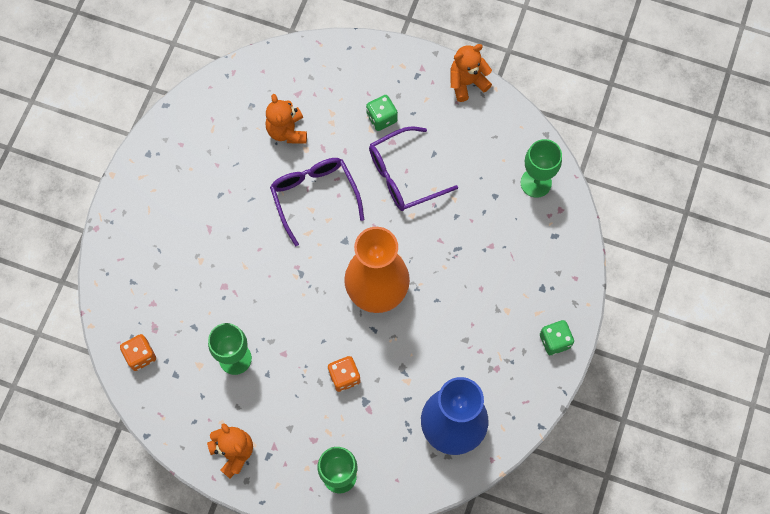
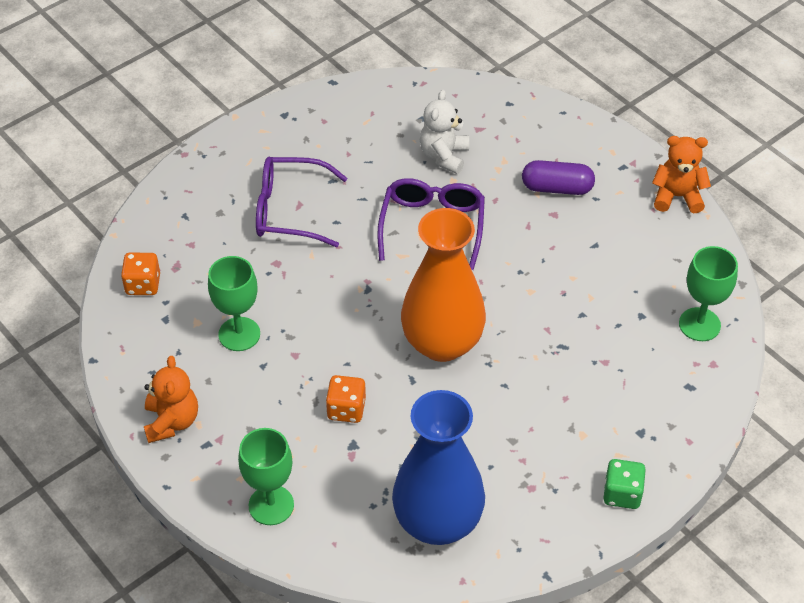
camera: 30 degrees right, 20 degrees down
orange teddy bear [266,94,307,144] -> white teddy bear [420,90,469,174]
green dice [366,95,398,131] -> purple capsule [522,160,595,195]
purple glasses [369,126,458,211] -> purple glasses moved to [256,157,347,247]

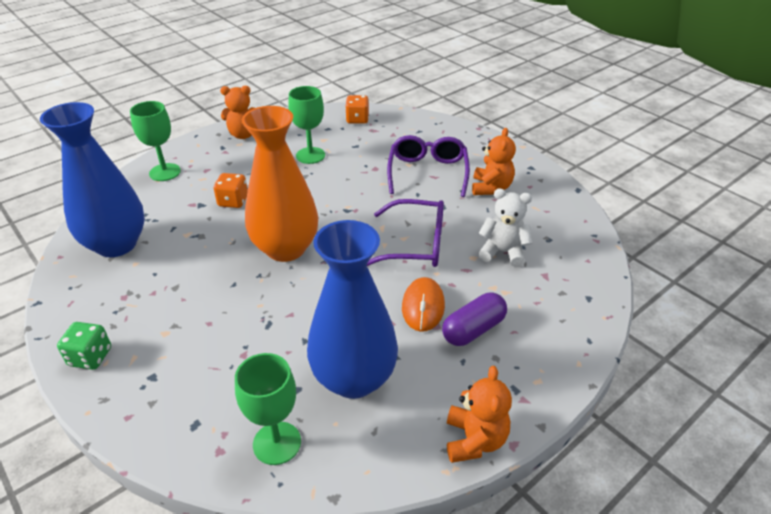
camera: 90 degrees right, 10 degrees down
purple capsule [522,160,595,195] -> purple capsule turned 45 degrees clockwise [442,293,507,346]
none -> blue vase [307,220,398,399]
none -> orange mouse [402,277,445,332]
none -> orange teddy bear [472,128,516,195]

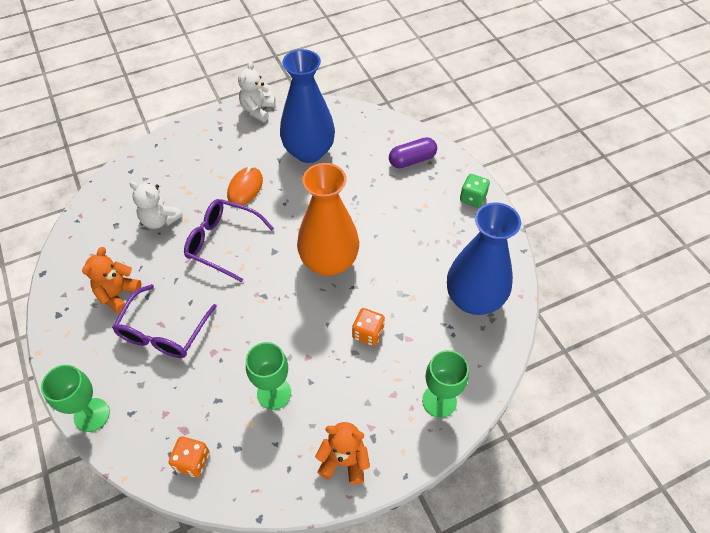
camera: 165 degrees left, 15 degrees up
green goblet [235,353,301,465] -> green goblet moved to [41,365,110,432]
purple capsule [442,293,507,346] -> purple capsule moved to [389,137,437,168]
orange teddy bear [447,366,512,463] -> white teddy bear [238,62,276,122]

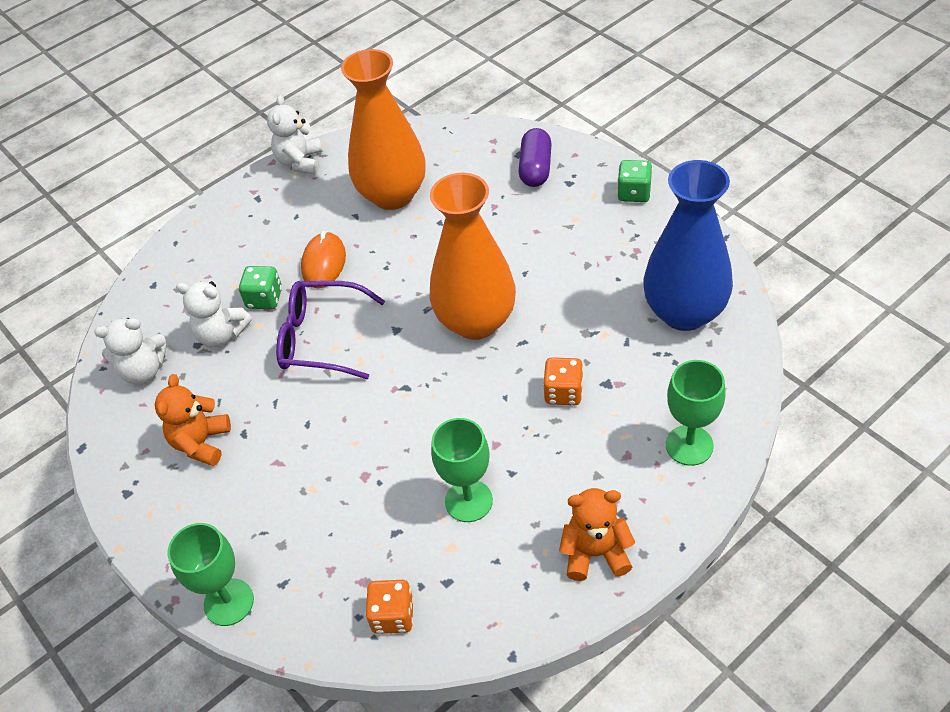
camera: 10 degrees left, 5 degrees down
purple glasses [112,284,217,358] -> none
blue vase [280,49,335,163] -> orange vase [341,49,425,210]
purple capsule [389,137,437,168] -> purple capsule turned 45 degrees counterclockwise [519,128,552,187]
none -> white teddy bear [94,318,167,384]
none -> green dice [239,266,282,309]

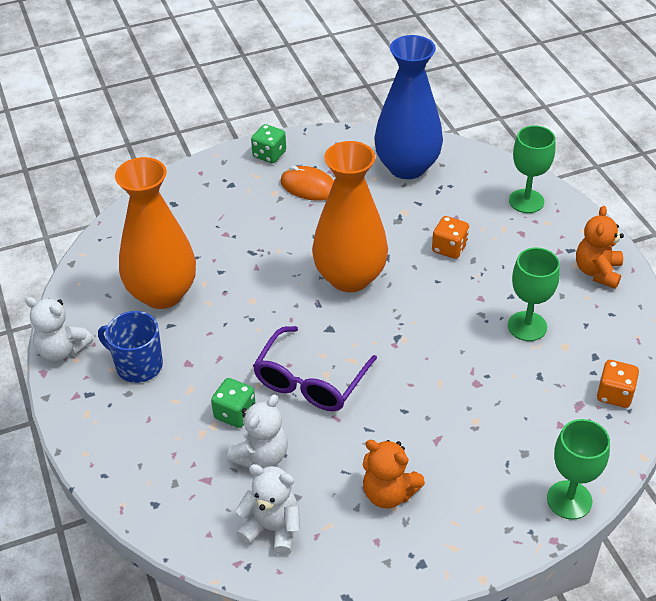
camera: 75 degrees left, 5 degrees down
white teddy bear [94,318,167,384] -> white teddy bear turned 75 degrees counterclockwise [235,464,300,556]
orange mouse [301,231,346,288] -> orange mouse moved to [280,166,334,201]
purple capsule [519,128,552,187] -> none
none -> blue mug [98,311,163,383]

